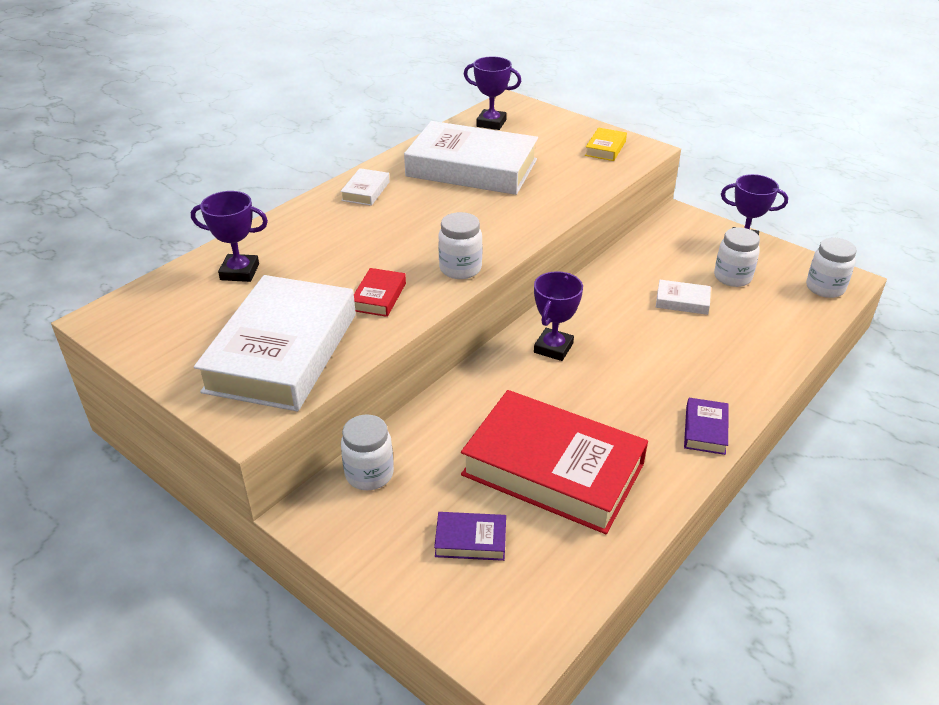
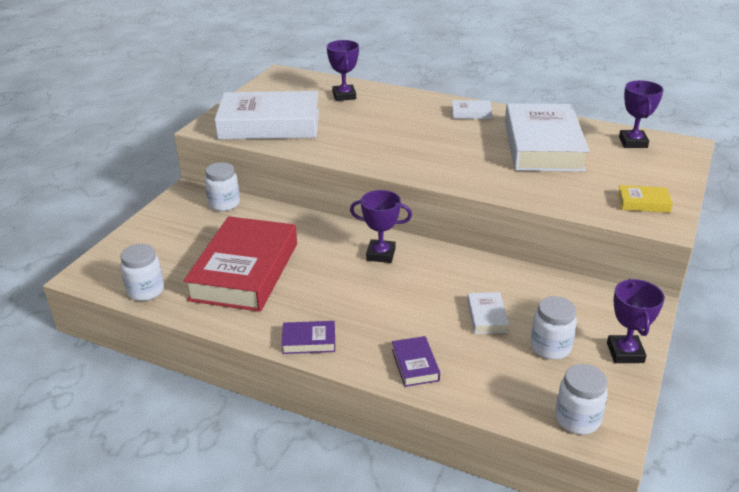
camera: 75 degrees right, 5 degrees down
red book [354,268,406,317] -> none
purple book [434,512,506,561] -> purple book moved to [392,336,440,387]
white jar [438,212,482,279] -> white jar moved to [120,244,164,301]

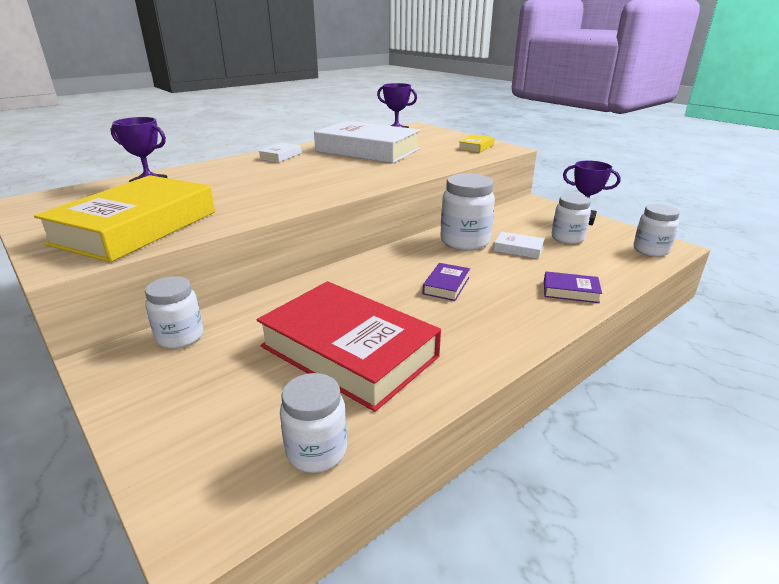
camera: 65 degrees left, 5 degrees down
white book [214,91,319,139] -> yellow book [34,175,215,262]
purple book [281,321,335,354] -> purple book moved to [423,263,470,301]
purple trophy [350,190,412,263] -> none
none -> white jar [440,173,495,251]

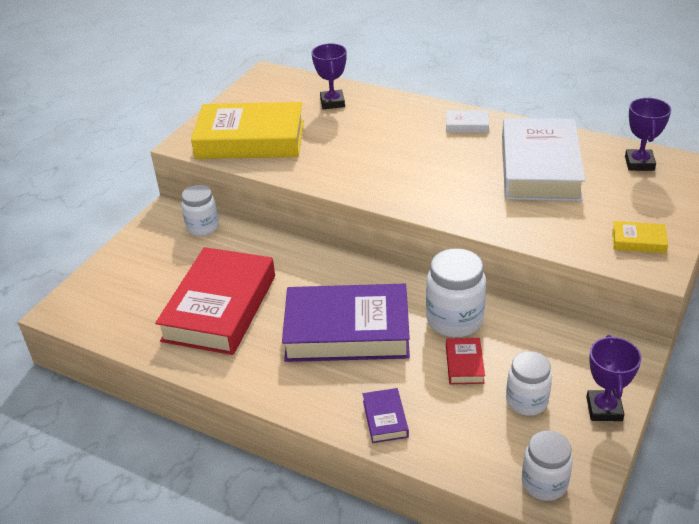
camera: 70 degrees right, 10 degrees up
white jar [280,373,347,473] -> none
purple book [423,263,470,301] -> purple book [282,284,410,362], size x2.44
white book [494,232,545,259] -> red book [446,338,485,384]

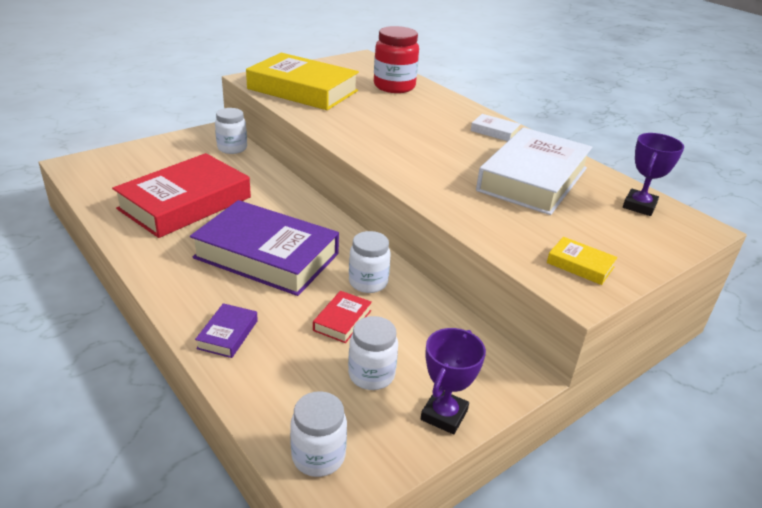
camera: 20 degrees right, 5 degrees down
purple trophy [312,43,347,109] -> red jar [374,26,419,93]
white jar [426,248,486,337] -> white jar [349,231,391,293], size x0.67

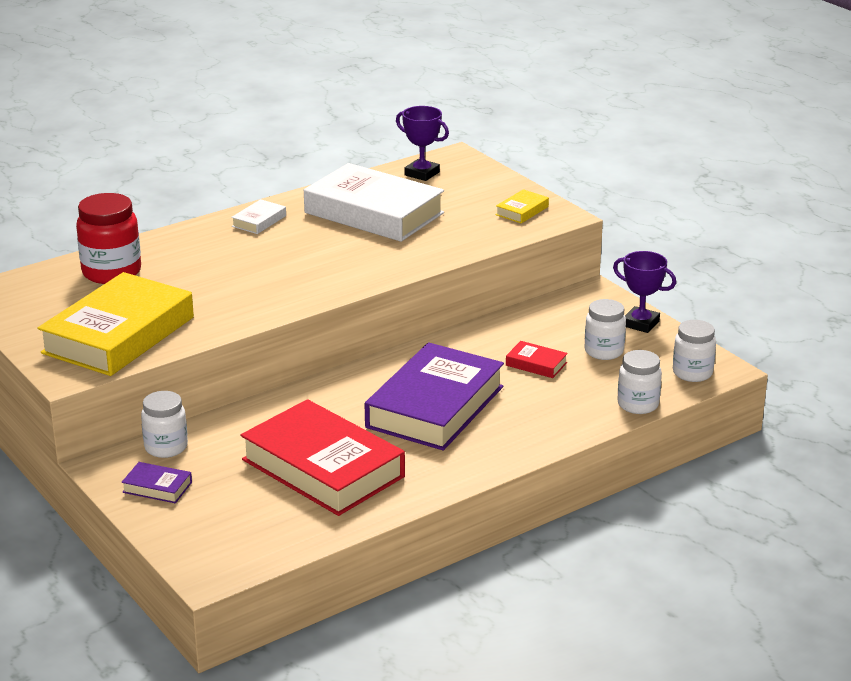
camera: 85 degrees left, 5 degrees down
purple book [195,303,258,358] -> purple book moved to [121,462,192,503]
white jar [349,231,391,293] -> white jar moved to [618,350,662,414]

